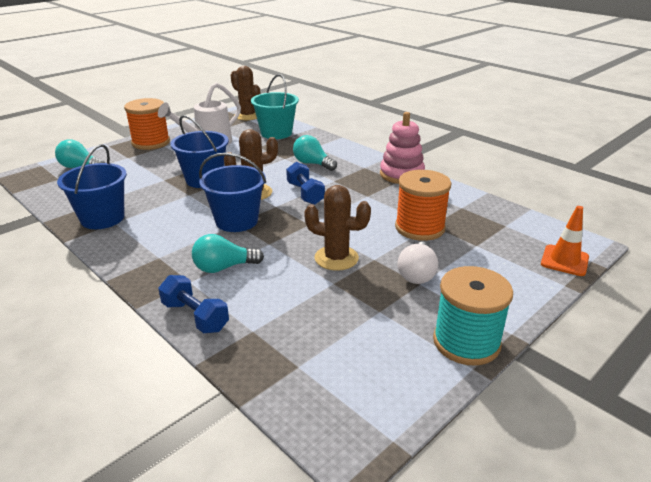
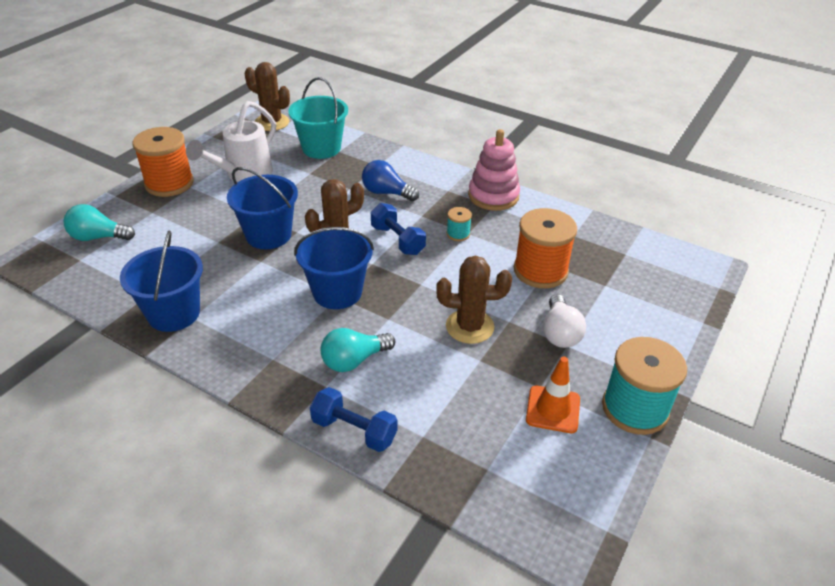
camera: 15 degrees left, 10 degrees up
turquoise light bulb [293,135,337,171] -> blue light bulb [362,160,419,201]
orange traffic cone [541,206,589,276] -> orange traffic cone moved to [526,356,580,433]
none -> turquoise spool [447,207,472,241]

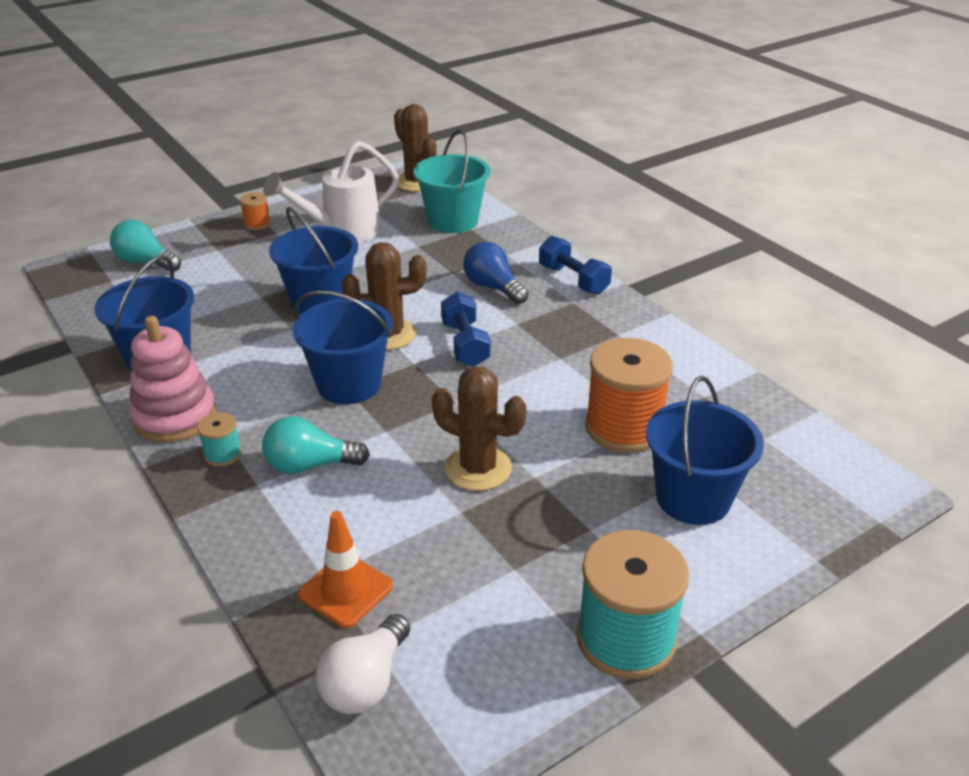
camera: 25 degrees right, 5 degrees down
orange spool [133,127,194,197] -> orange spool [240,192,271,230], size x0.46
blue dumbbell [310,387,398,452] -> blue dumbbell moved to [539,236,612,295]
turquoise spool [447,207,472,241] -> turquoise spool moved to [197,412,242,467]
pink stacking toy [468,129,520,211] -> pink stacking toy moved to [129,316,216,443]
orange traffic cone [526,356,580,433] -> orange traffic cone moved to [298,511,393,628]
white light bulb [543,294,586,348] -> white light bulb moved to [316,614,410,714]
none -> blue bucket [646,376,764,525]

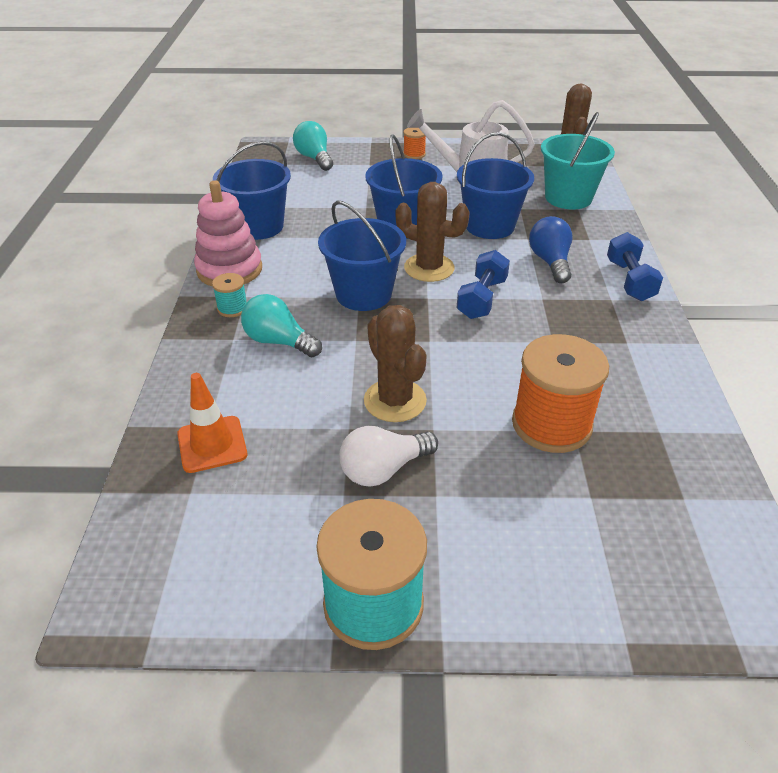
camera: 35 degrees right, 5 degrees up
white light bulb [316,614,410,714] -> white light bulb moved to [339,426,438,486]
blue bucket [646,376,764,525] -> blue bucket moved to [457,132,534,239]

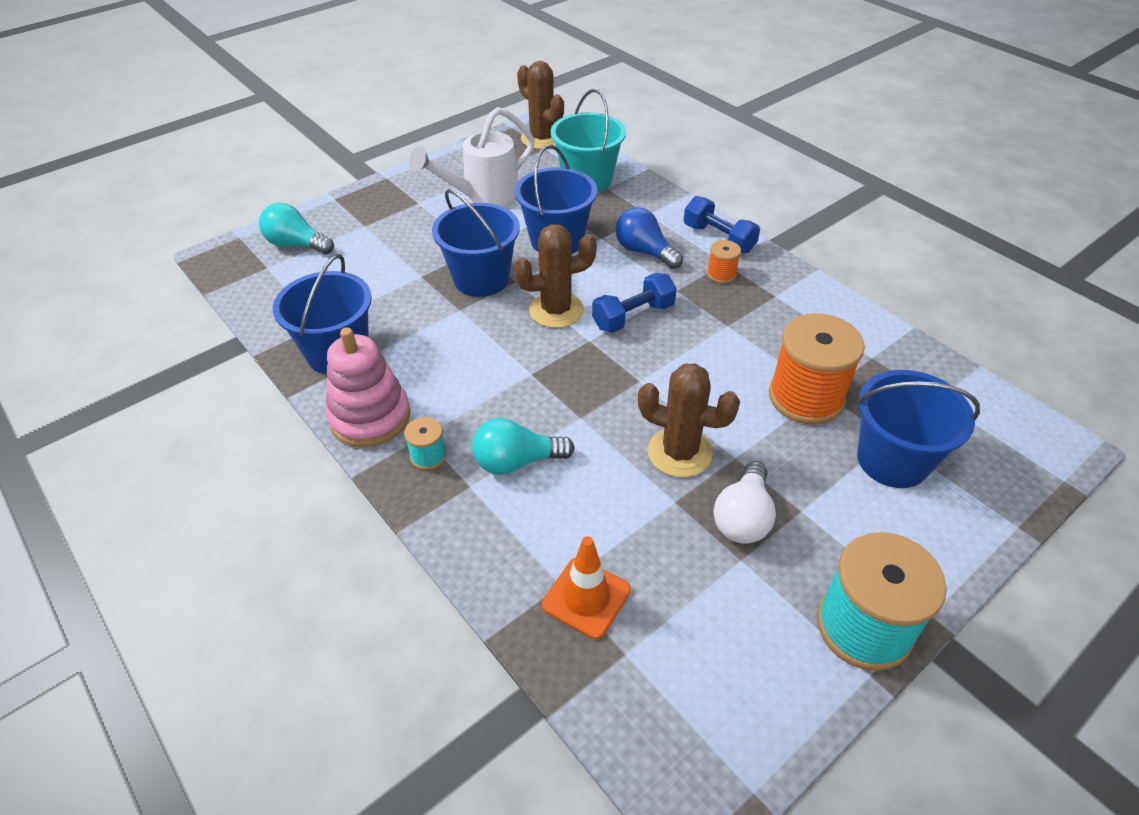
camera: 40 degrees left, 5 degrees up
blue bucket [318,201,406,311] -> blue bucket moved to [857,370,980,488]
orange spool [403,128,426,159] -> orange spool moved to [707,240,741,283]
blue dumbbell [457,250,510,319] -> blue dumbbell turned 75 degrees clockwise [592,273,677,333]

